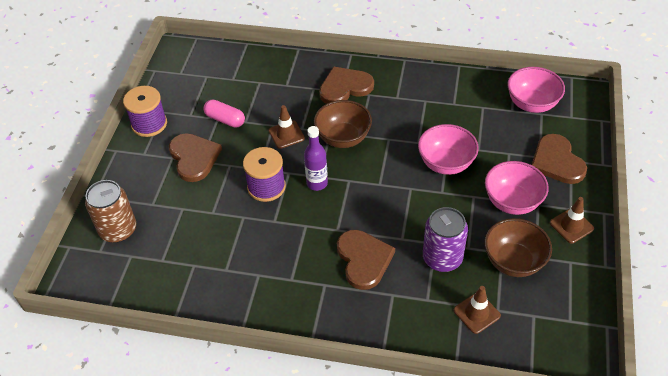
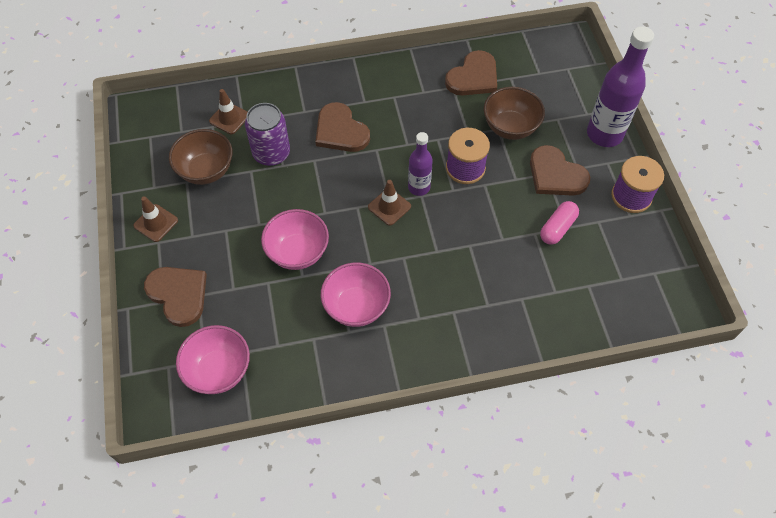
camera: 155 degrees right, 10 degrees up
brown can [85,180,136,243] -> none
pink capsule [203,99,245,128] -> pink capsule turned 60 degrees counterclockwise [540,201,579,244]
brown traffic cone [269,105,305,149] -> brown traffic cone moved to [368,180,411,226]
brown bowl [314,100,372,148] -> brown bowl moved to [484,87,545,140]
brown heart [319,66,374,104] -> brown heart moved to [445,50,497,96]
pink bowl [485,161,549,215] -> pink bowl moved to [321,262,391,327]
none -> purple bottle [587,26,654,147]

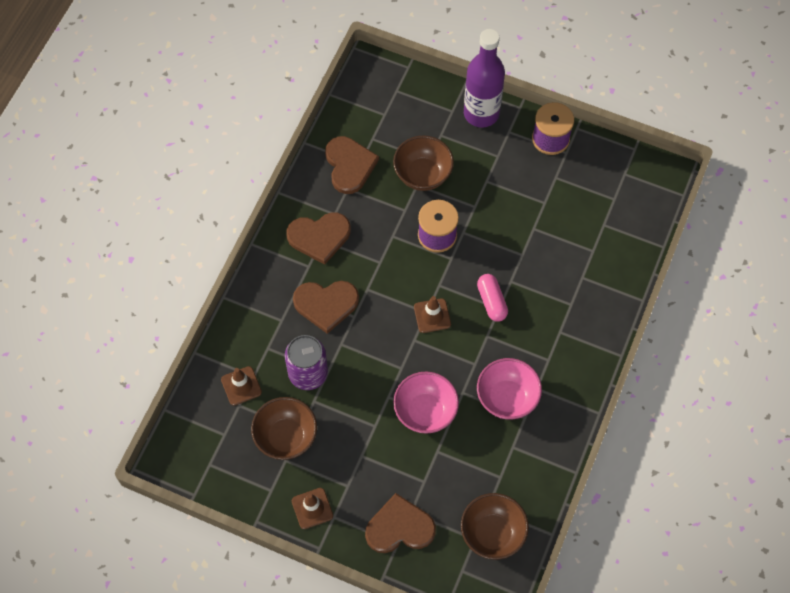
camera: 55 degrees left, 5 degrees up
pink bowl [176,325,250,394] -> brown bowl [461,493,529,560]
purple bottle [408,132,433,196] -> none
brown heart [530,145,590,196] -> brown heart moved to [286,212,351,265]
pink capsule [540,201,579,244] -> pink capsule moved to [477,274,508,322]

